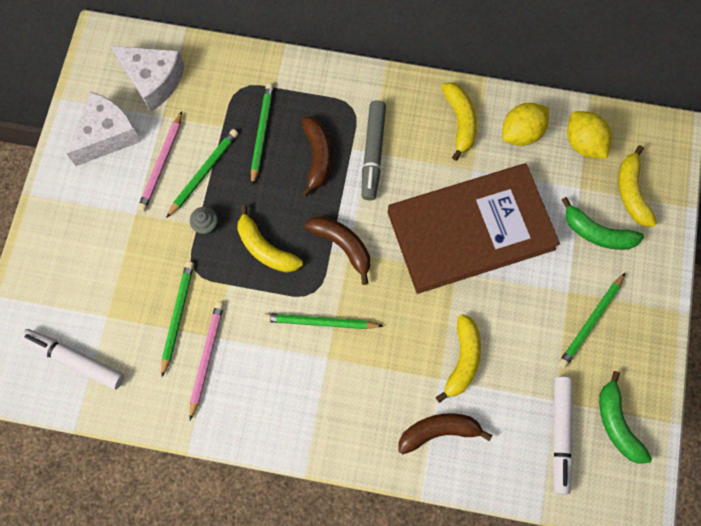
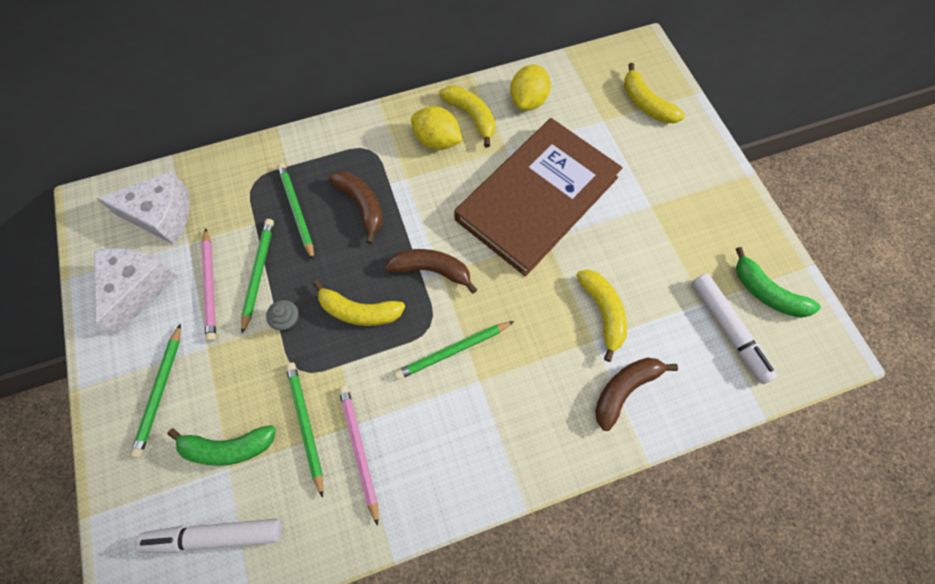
camera: 30 degrees left, 5 degrees down
grey marker [362,101,386,200] -> none
green pencil [558,273,625,368] -> green pencil moved to [130,324,181,458]
green banana [562,197,644,250] -> green banana moved to [167,425,276,466]
yellow lemon [567,111,612,159] -> yellow lemon moved to [411,106,463,150]

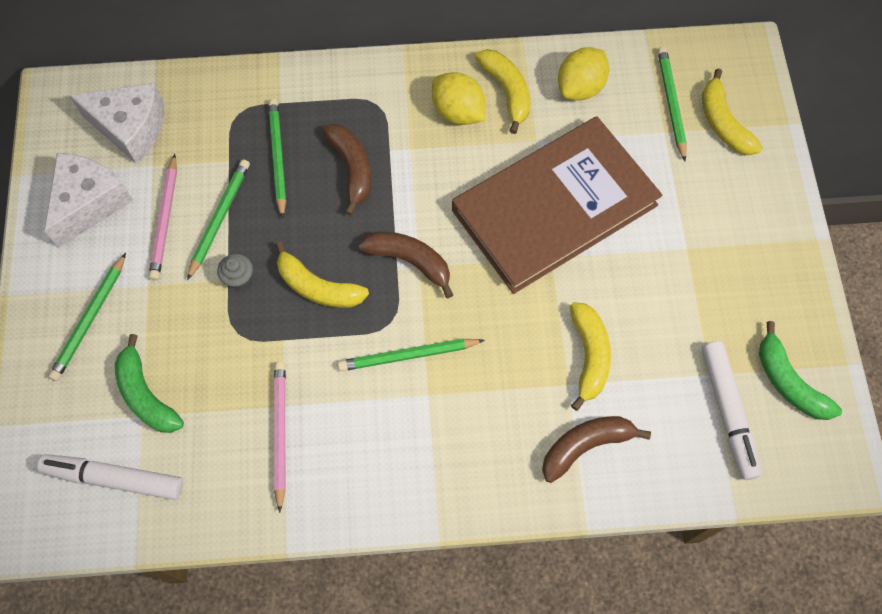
camera: 15 degrees right, 0 degrees up
green banana [167,425,276,466] -> green banana turned 45 degrees clockwise [115,334,184,433]
green pencil [286,363,323,498] -> green pencil moved to [658,46,687,161]

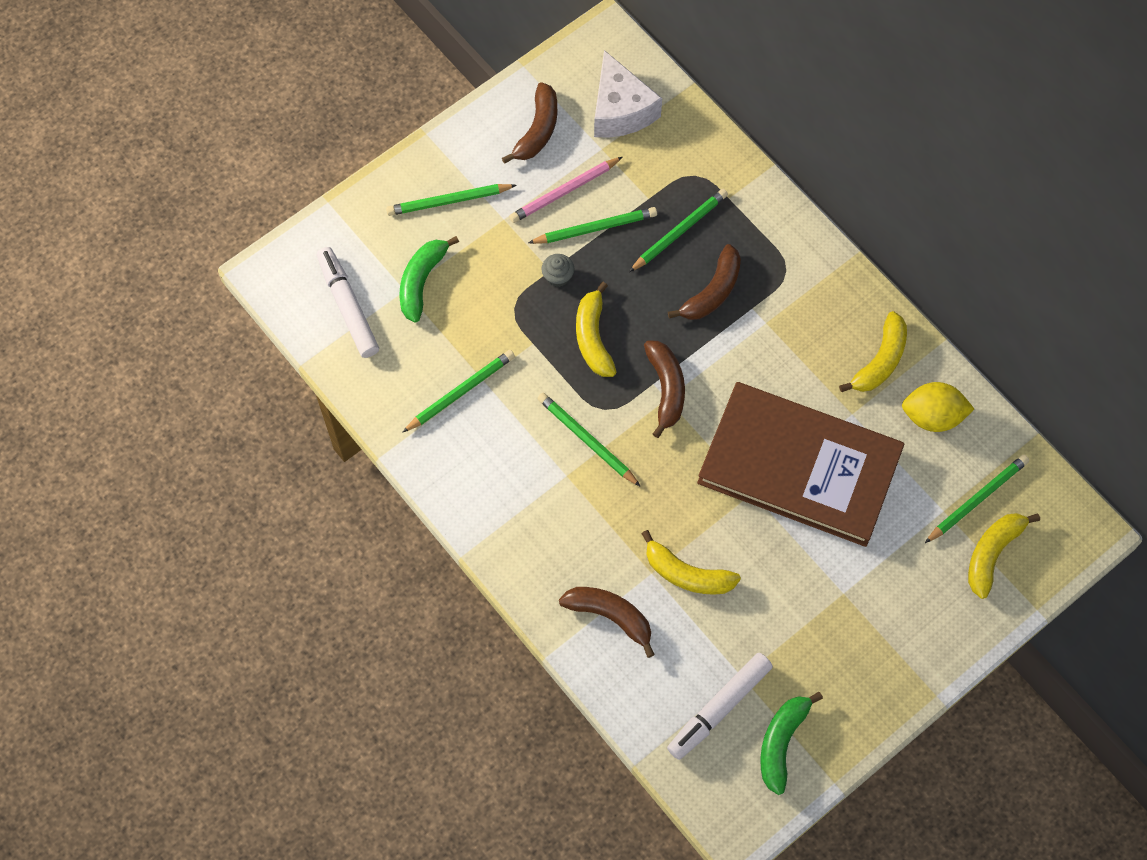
camera: 55 degrees right, 0 degrees up
white cheese [44,153,134,248] -> brown banana [502,82,557,164]
pink pencil [274,361,286,513] -> green pencil [402,350,515,433]
yellow lemon [432,72,485,125] -> none
yellow banana [570,302,611,411] -> yellow banana turned 60 degrees clockwise [641,530,741,595]

